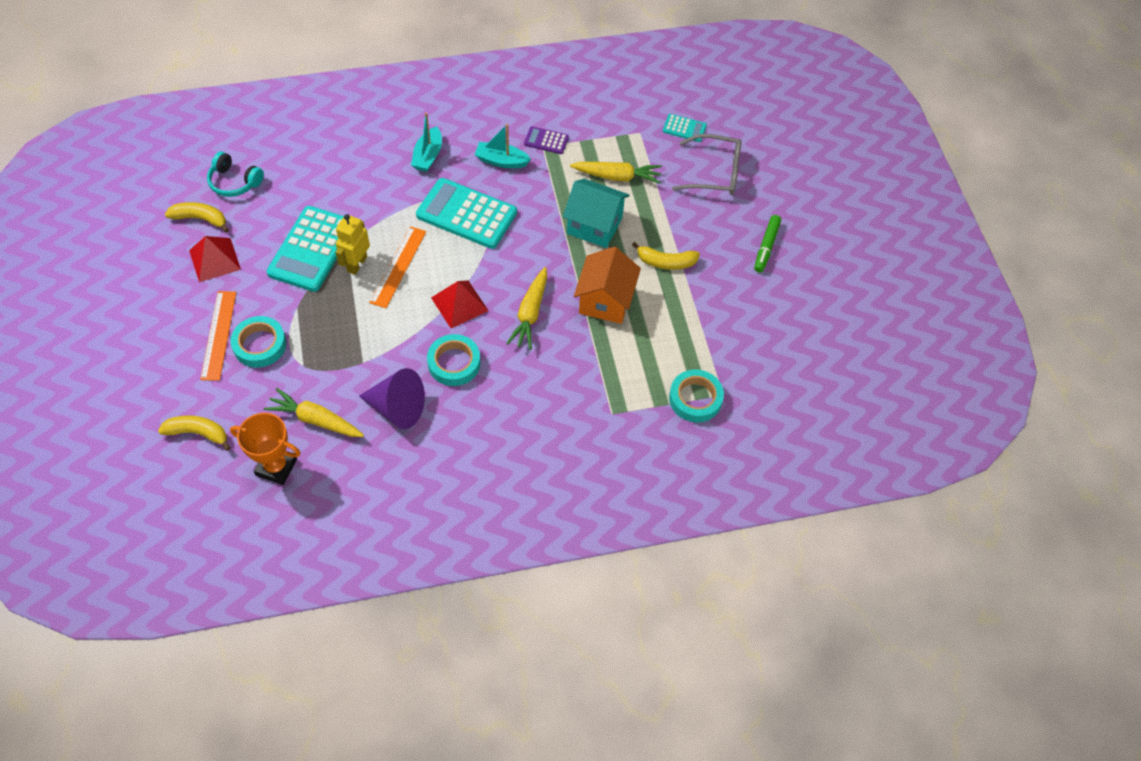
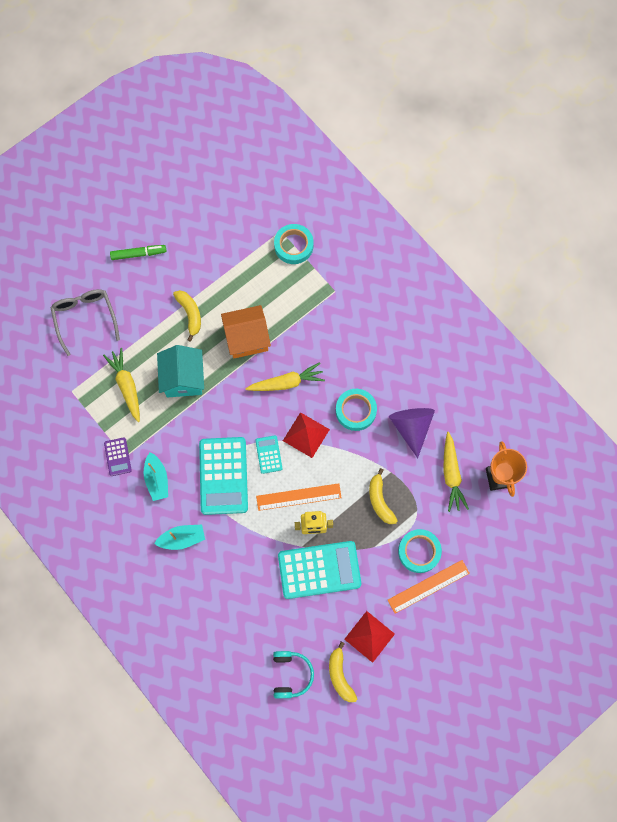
camera: 115 degrees left, 15 degrees up
yellow banana [158,415,231,451] -> yellow banana moved to [369,468,398,524]
turquoise calculator [663,114,707,142] -> turquoise calculator moved to [255,435,282,474]

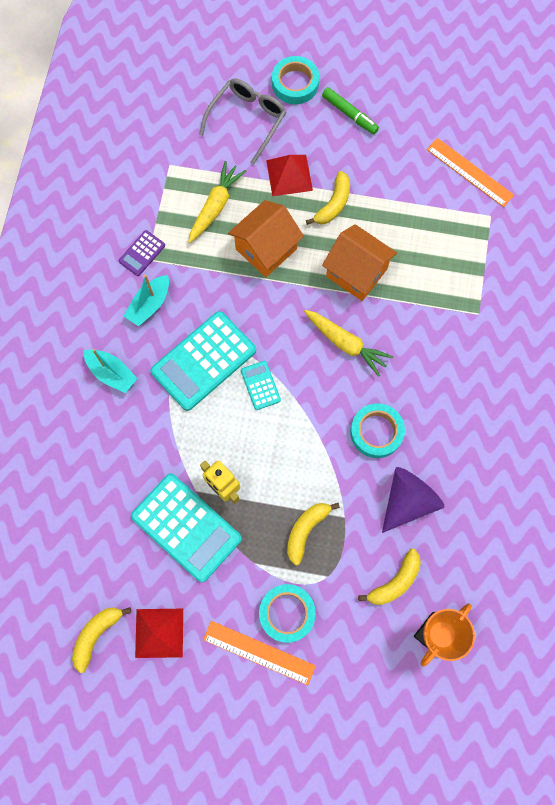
camera: 50 degrees right, 0 degrees up
turquoise house [157,345,204,398] -> orange house [228,200,304,277]
turquoise calculator [255,435,282,474] -> turquoise calculator turned 60 degrees counterclockwise [241,361,281,410]
orange ruler [256,483,342,511] -> orange ruler moved to [427,138,514,207]
turquoise headphones [273,651,314,698] -> none
turquoise tape [274,224,314,264] -> turquoise tape moved to [272,56,319,104]
red pyramid [283,412,330,458] -> red pyramid moved to [266,155,313,196]
yellow carrot [443,432,469,512] -> yellow banana [358,549,421,605]

